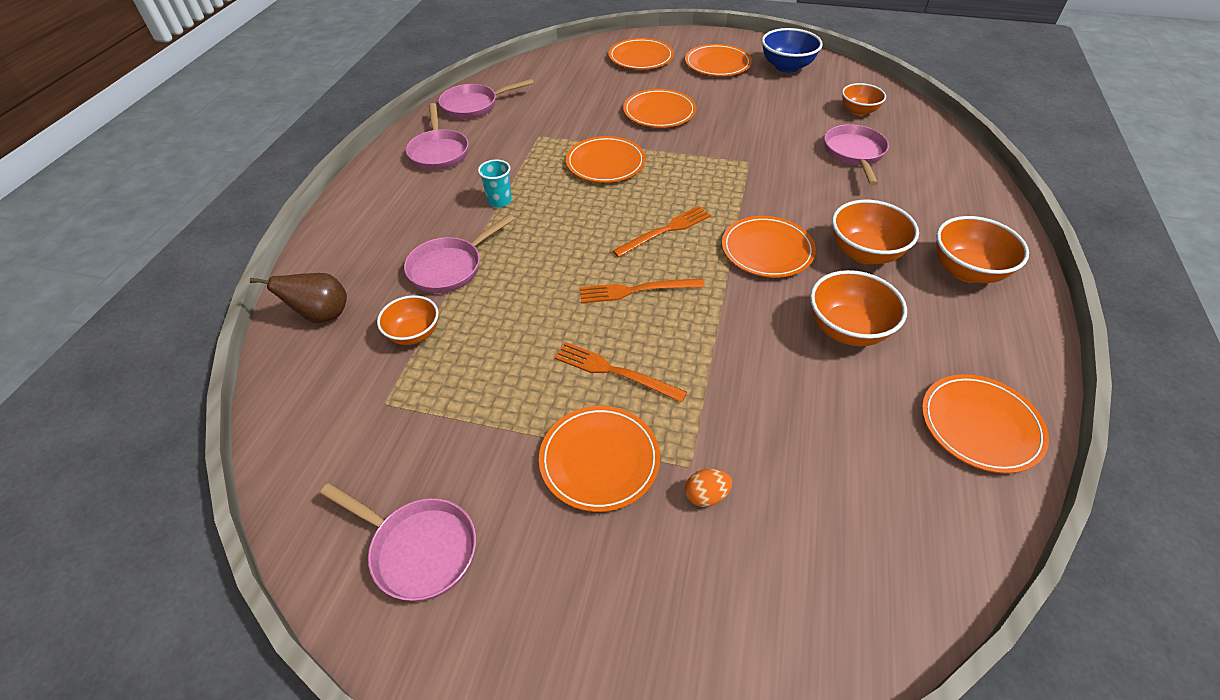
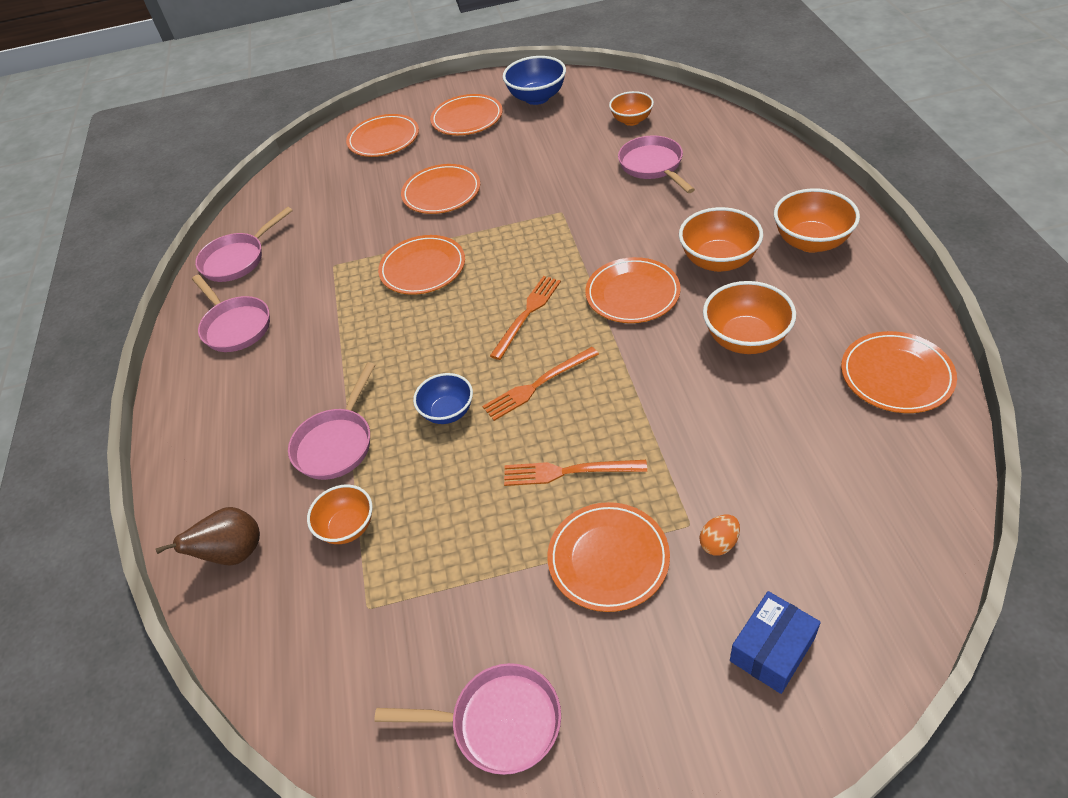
camera: 20 degrees left, 0 degrees up
turquoise cup [478,159,512,208] -> none
none -> blue bowl [413,373,473,424]
none -> blue box [730,591,821,694]

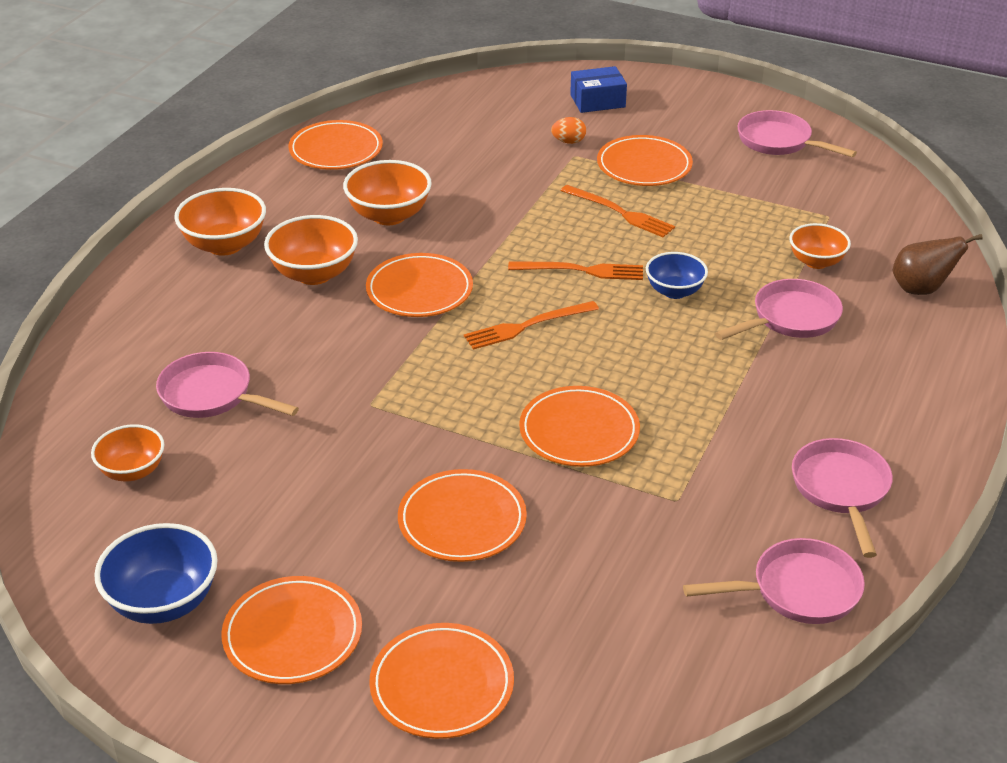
camera: 150 degrees left, 10 degrees down
pink pan [618,136,695,193] -> pink pan turned 105 degrees clockwise [156,352,299,418]

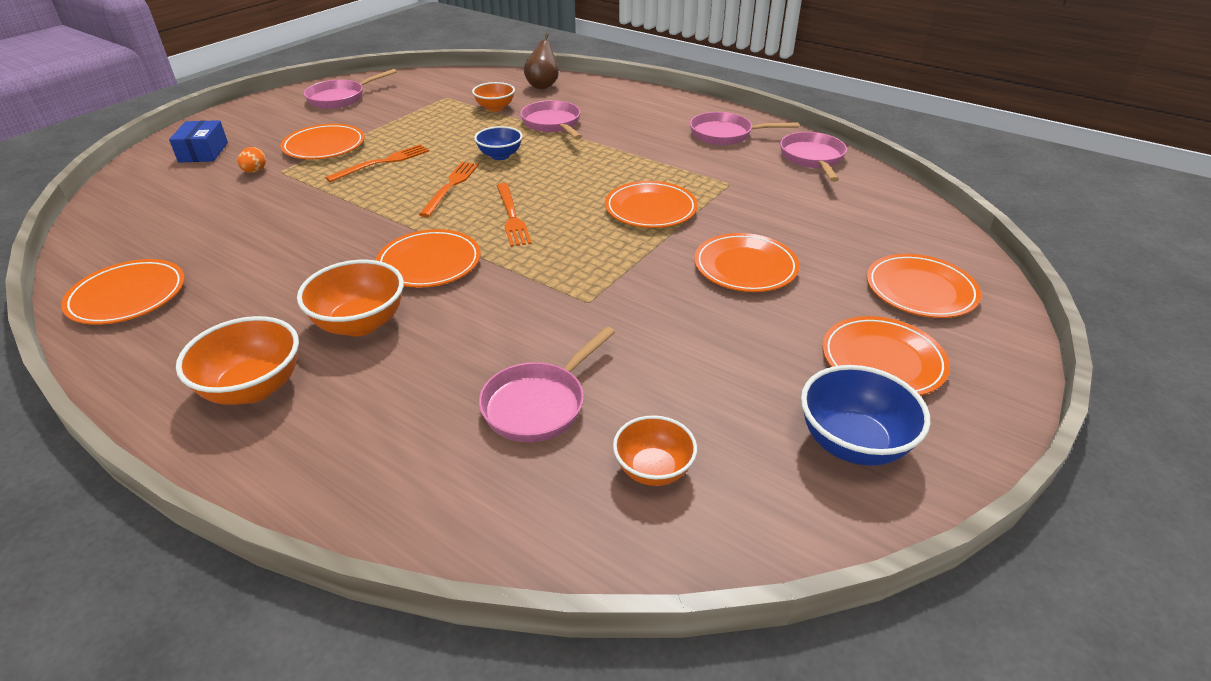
camera: 80 degrees left, 0 degrees up
orange bowl [343,160,432,225] -> none

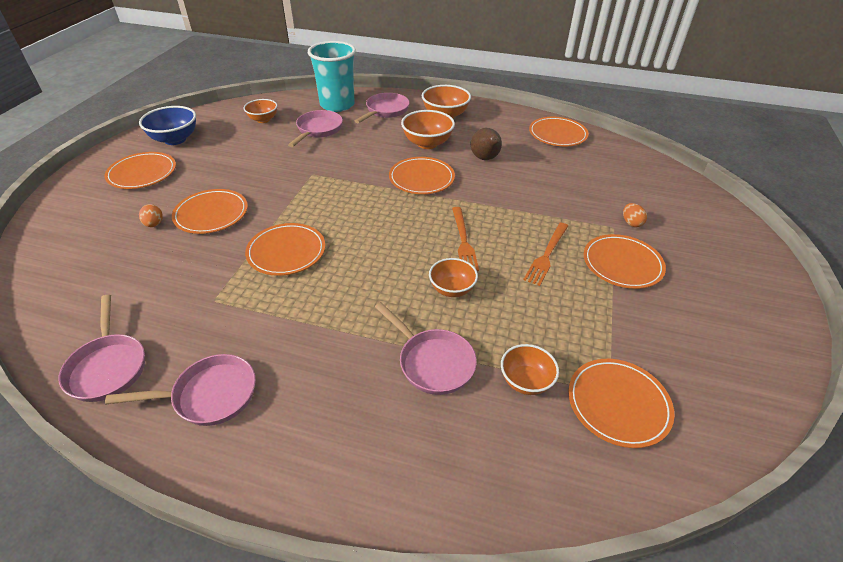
camera: 160 degrees right, 5 degrees up
blue box [169,120,228,162] -> none
pink pan [304,69,397,109] -> pink pan moved to [355,93,410,123]
blue bowl [474,126,523,160] -> orange bowl [429,258,478,297]
orange fork [497,183,532,247] -> none
brown pear [524,33,559,89] -> brown pear moved to [471,128,502,160]
orange plate [867,254,981,318] -> orange plate moved to [568,359,675,448]
none -> orange egg [139,204,163,227]
none -> turquoise cup [308,41,356,112]

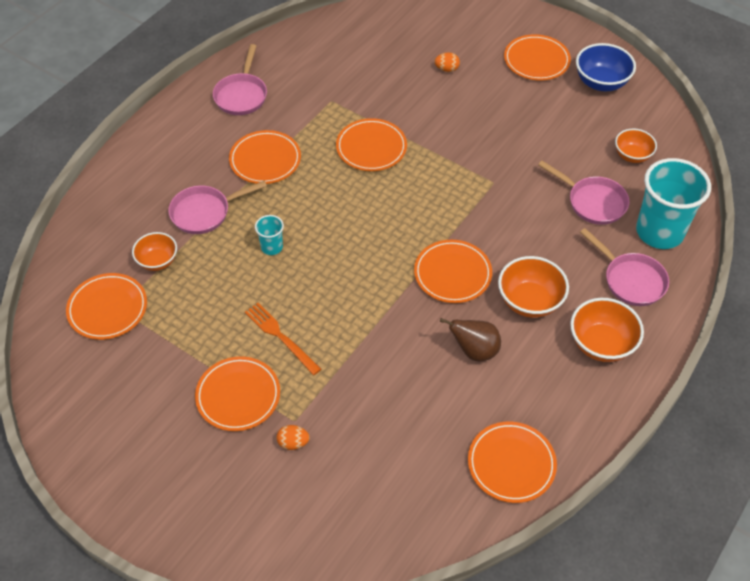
camera: 110 degrees right, 10 degrees up
pink pan [58,295,145,402] -> none
orange plate [172,189,248,234] -> orange plate moved to [229,130,301,184]
orange bowl [429,258,478,297] -> turquoise cup [255,215,284,255]
orange fork [452,207,479,271] -> none

